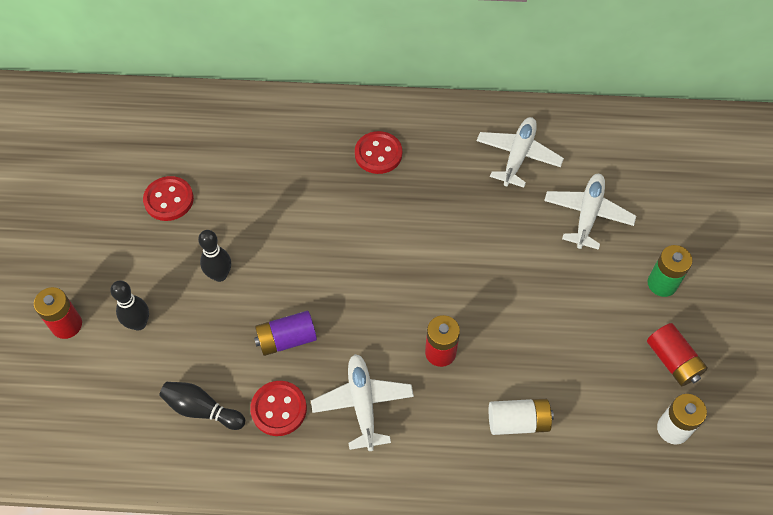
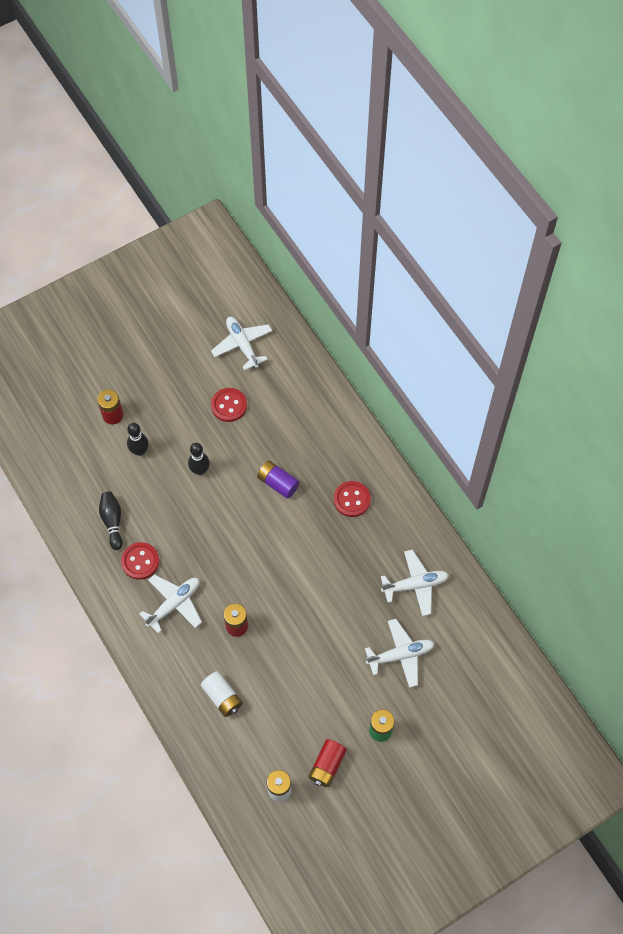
camera: 55 degrees right, 5 degrees up
purple battery [254,311,317,356] -> purple battery moved to [257,461,300,499]
none -> white plane [211,317,272,370]

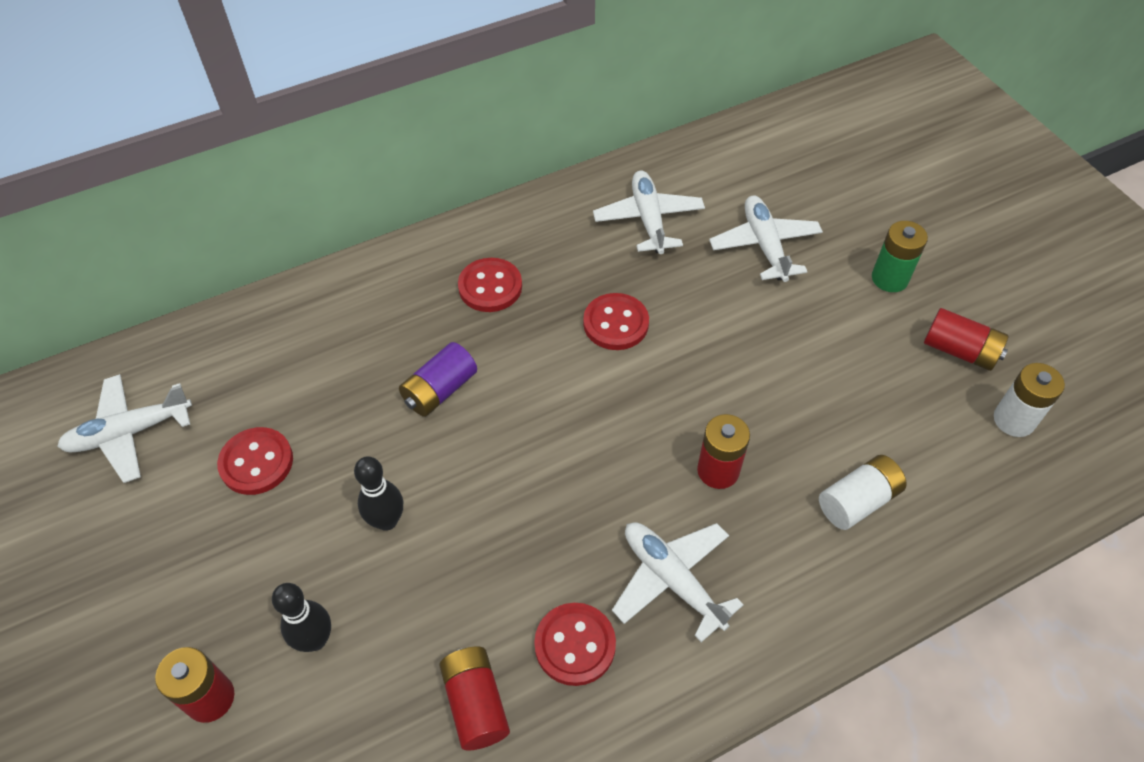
camera: 85 degrees left, 10 degrees down
black bowling pin [99,492,123,550] -> red battery [439,647,510,751]
none -> red button [583,293,649,350]

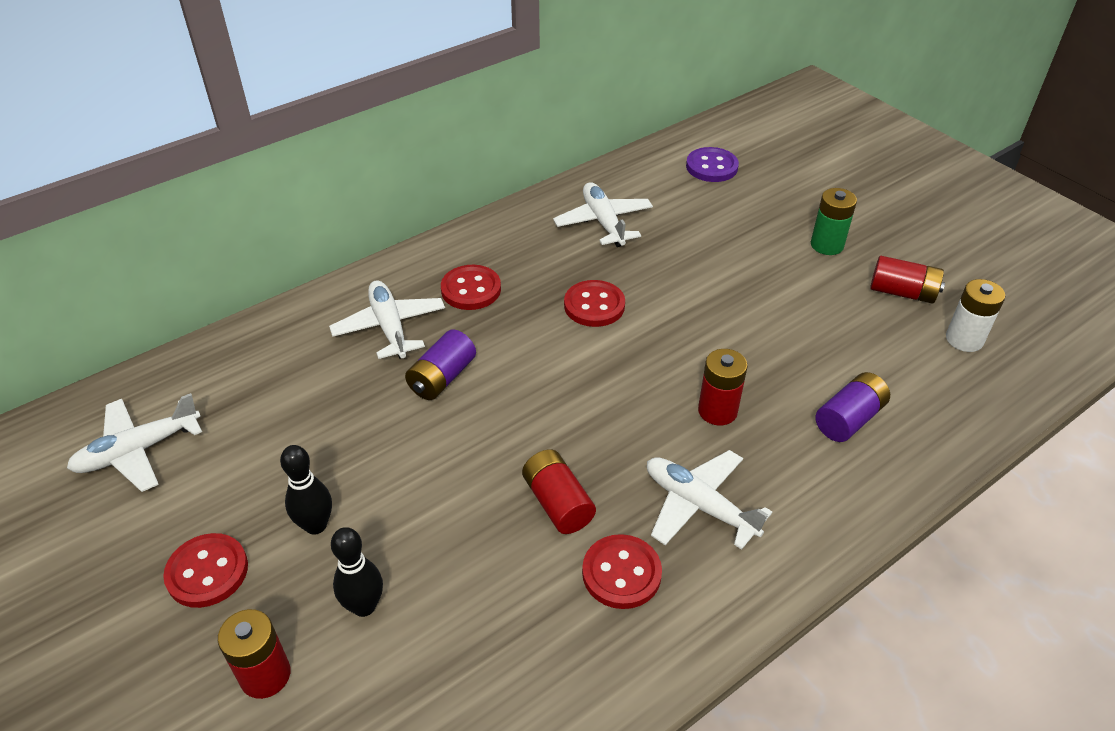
camera: 10 degrees left, 10 degrees down
red button [217,427,293,495] -> red button moved to [163,533,248,608]
black bowling pin [354,456,403,531] -> black bowling pin moved to [280,445,332,535]
red battery [439,647,510,751] -> red battery moved to [522,449,596,534]
white plane [709,196,823,282] -> white plane moved to [329,280,445,359]
white battery [819,455,907,530] -> purple battery [815,372,890,442]
none -> purple button [686,147,739,182]

